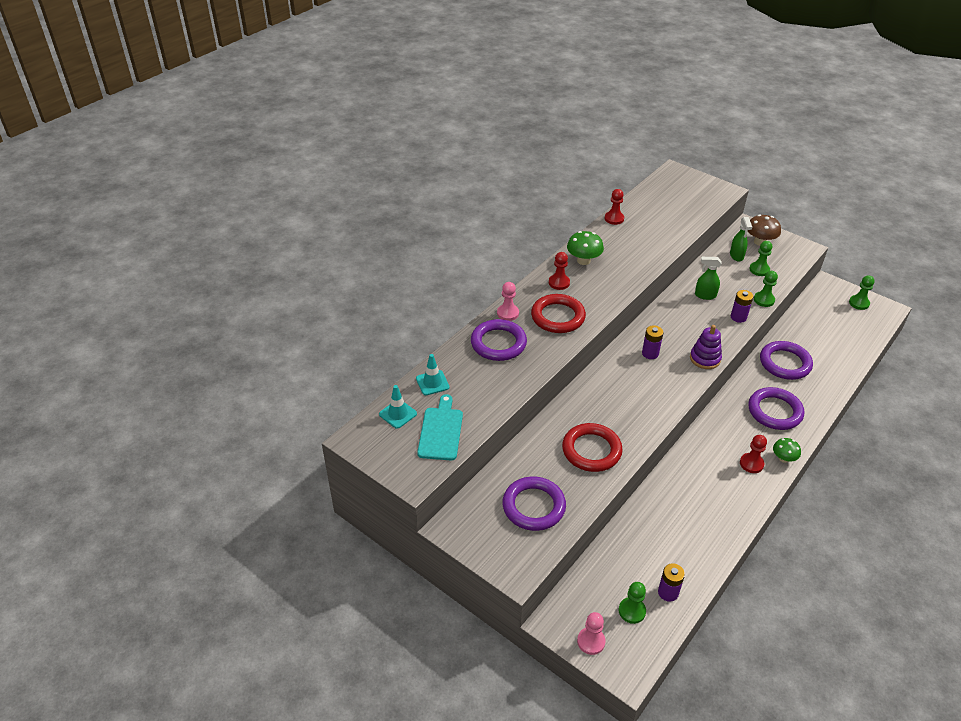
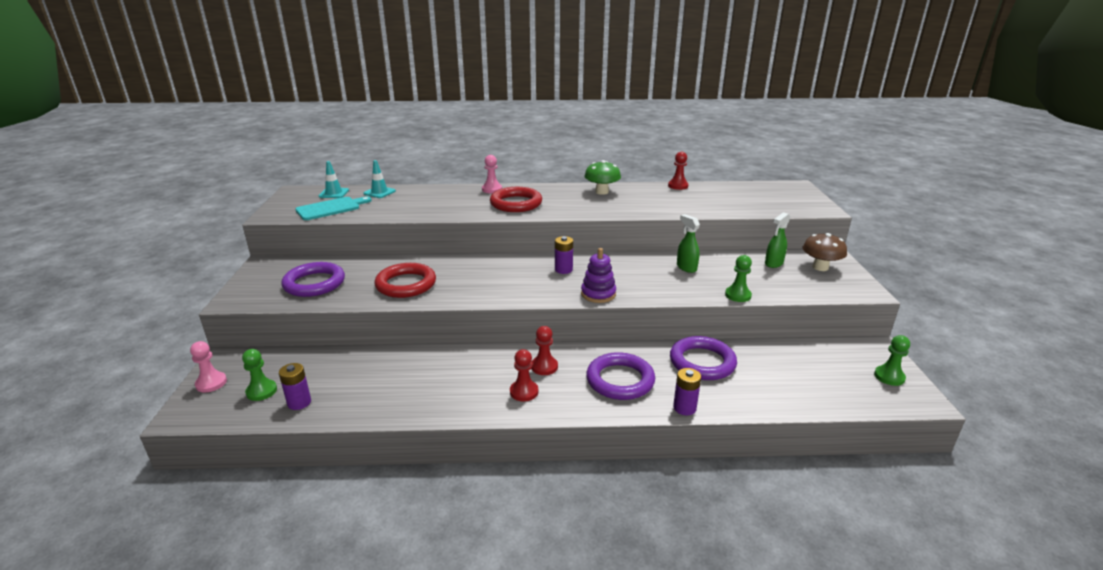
camera: 50 degrees right, 15 degrees down
purple ring [471,319,527,361] -> none
red pawn [549,252,570,290] -> red pawn moved to [531,326,558,375]
purple battery [731,290,753,323] -> purple battery moved to [673,368,701,415]
green pawn [749,241,772,276] -> none
green mushroom [773,438,801,463] -> none

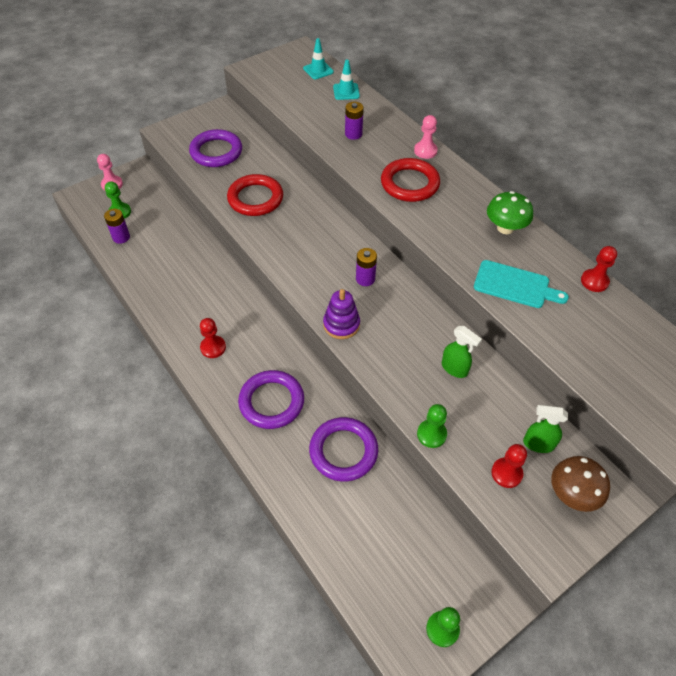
camera: 55 degrees right, 25 degrees up
turquoise cutting board [296,196,372,220] -> turquoise cutting board moved to [474,260,569,308]
red pawn [531,326,558,375] -> red pawn moved to [491,444,527,488]
purple battery [673,368,701,415] -> purple battery moved to [345,102,364,140]
green spray bottle [677,214,700,273] -> green spray bottle turned 105 degrees clockwise [442,326,482,378]

